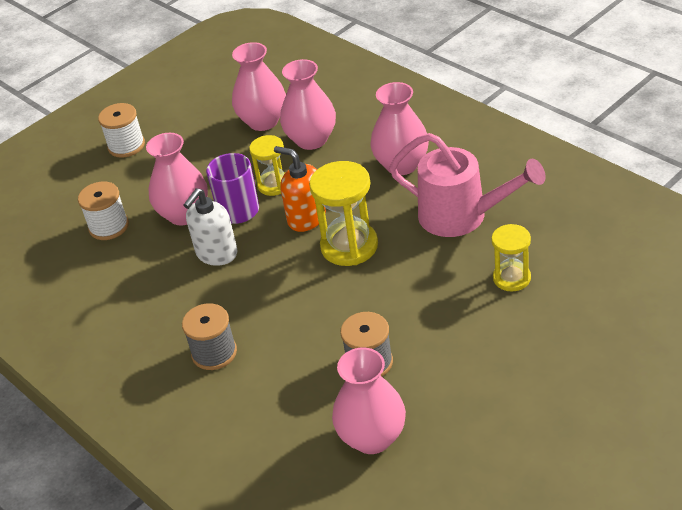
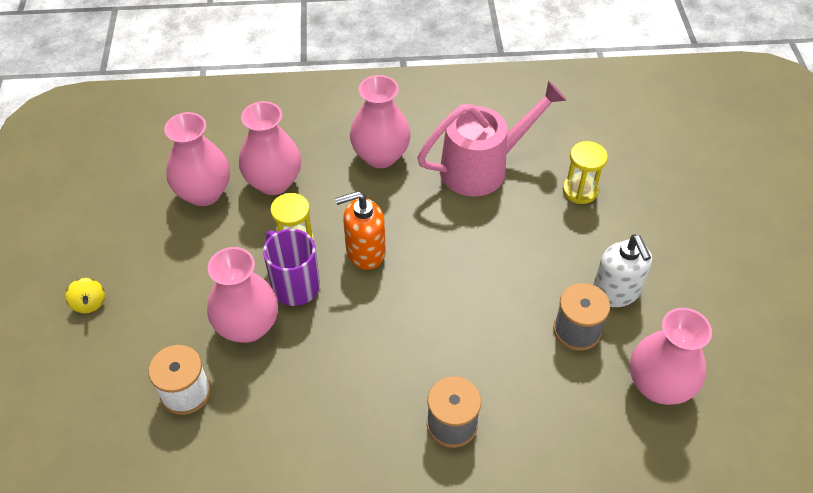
camera: 55 degrees left, 10 degrees up
white spool [98,103,145,158] -> yellow spinning top [65,278,105,314]
white soap dispenser [184,188,238,266] -> white soap dispenser moved to [593,235,652,307]
yellow hourglass [309,161,378,266] -> none

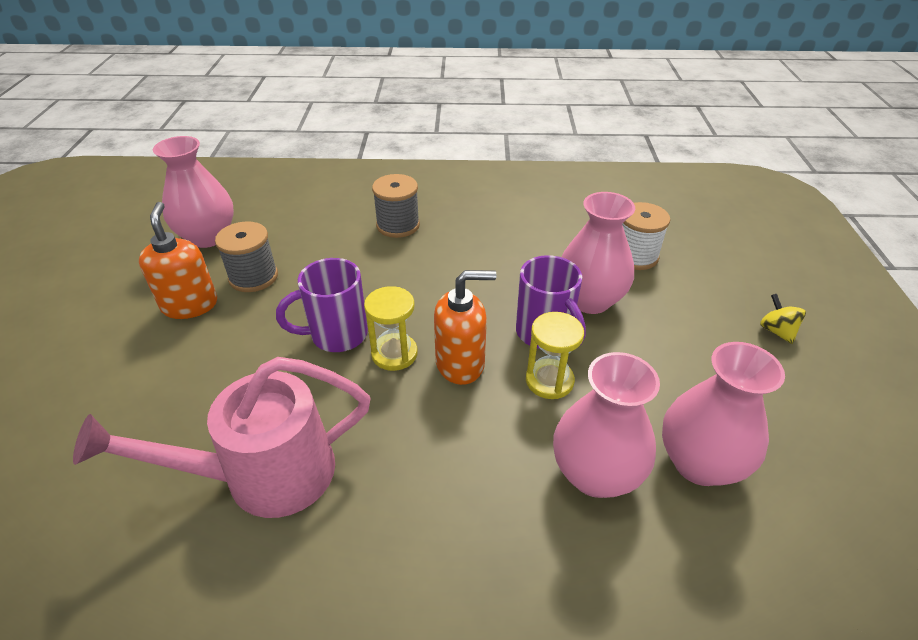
camera: 175 degrees left, 10 degrees down
pink vase [350,75,411,168] -> none
yellow hourglass [563,141,608,204] -> yellow hourglass moved to [364,286,418,371]
white soap dispenser [593,235,652,307] -> orange soap dispenser [139,202,217,319]
none -> purple mug [276,258,368,352]

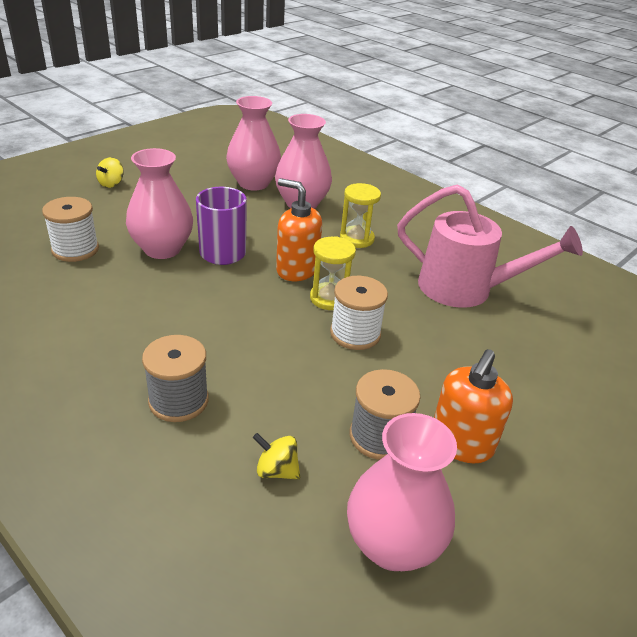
camera: 140 degrees left, 5 degrees down
purple mug [276,258,368,352] -> white spool [330,276,388,350]
yellow hourglass [526,312,584,399] -> yellow hourglass moved to [340,183,381,248]
none -> yellow spinning top [253,433,300,480]

